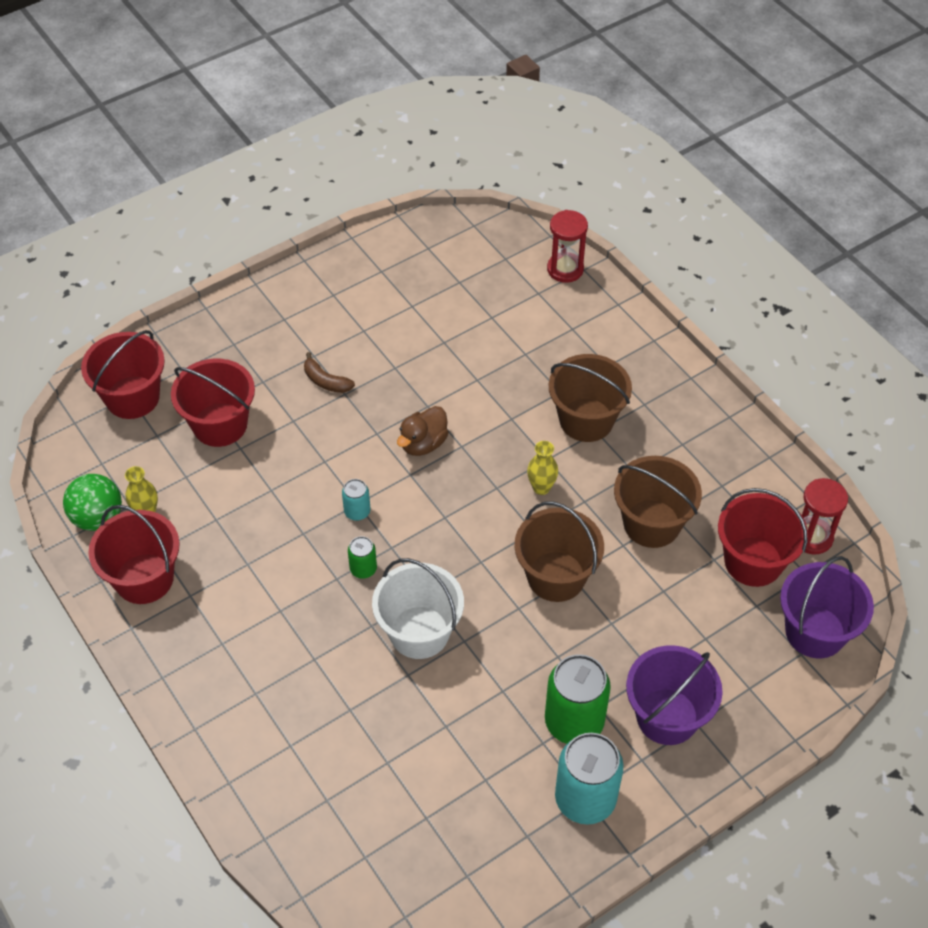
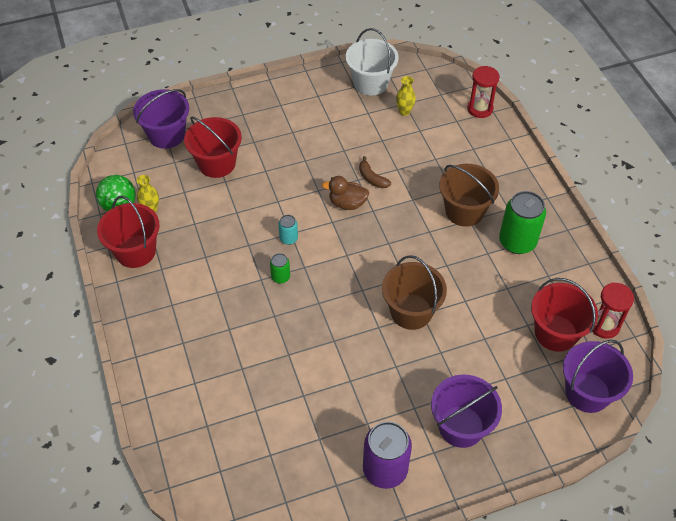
camera: 15 degrees right, 0 degrees up
red bucket [81,330,165,419] -> purple bucket [133,89,189,149]
brown banana [304,352,355,393] -> brown banana moved to [359,156,391,188]
white bucket [372,558,464,659] -> white bucket moved to [345,28,399,96]
brown duck [397,406,449,456] -> brown duck turned 45 degrees clockwise [322,176,369,210]
yellow vase [527,441,558,495] -> yellow vase moved to [396,76,416,116]
green can [545,654,611,744] -> green can moved to [499,191,546,254]
turquoise can [555,733,624,825] -> purple can [363,421,412,489]
brown bucket [614,456,702,548] -> none

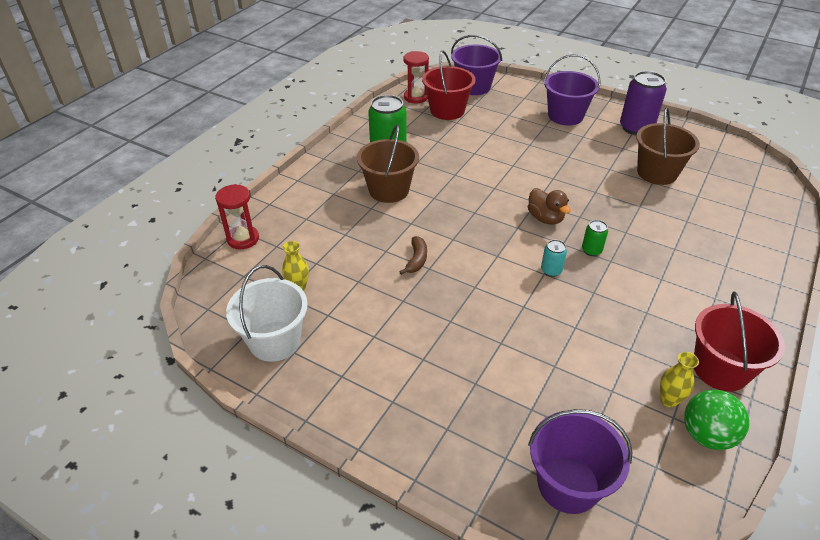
camera: 130 degrees left, 10 degrees down
red bucket [184,117,242,178] -> none
brown duck [322,176,369,210] -> brown duck moved to [528,188,571,225]
brown bucket [382,255,447,330] -> brown bucket moved to [636,107,700,185]

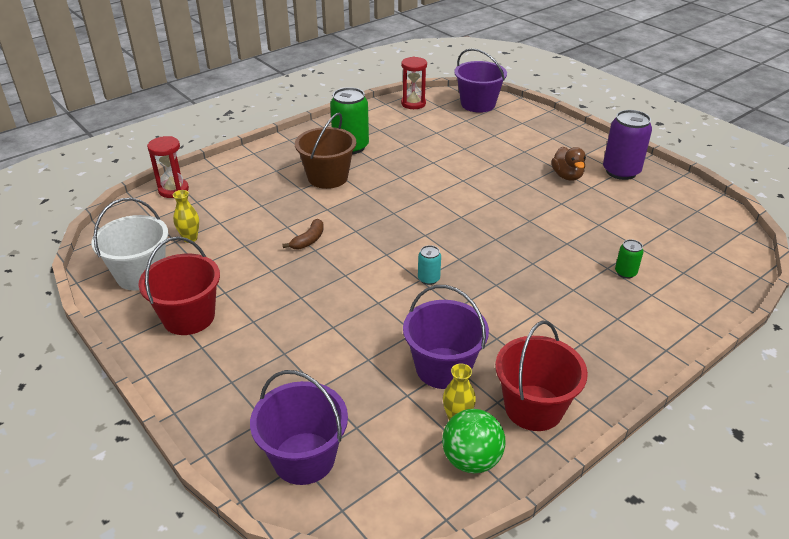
camera: 20 degrees right, 5 degrees down
red bucket [422,50,476,120] -> red bucket moved to [138,237,220,335]
brown duck [528,188,571,225] -> brown duck moved to [551,147,586,181]
purple bucket [544,54,601,125] -> purple bucket moved to [403,285,489,389]
green can [582,220,608,256] -> green can moved to [615,239,644,279]
brown bucket [636,107,700,185] -> none

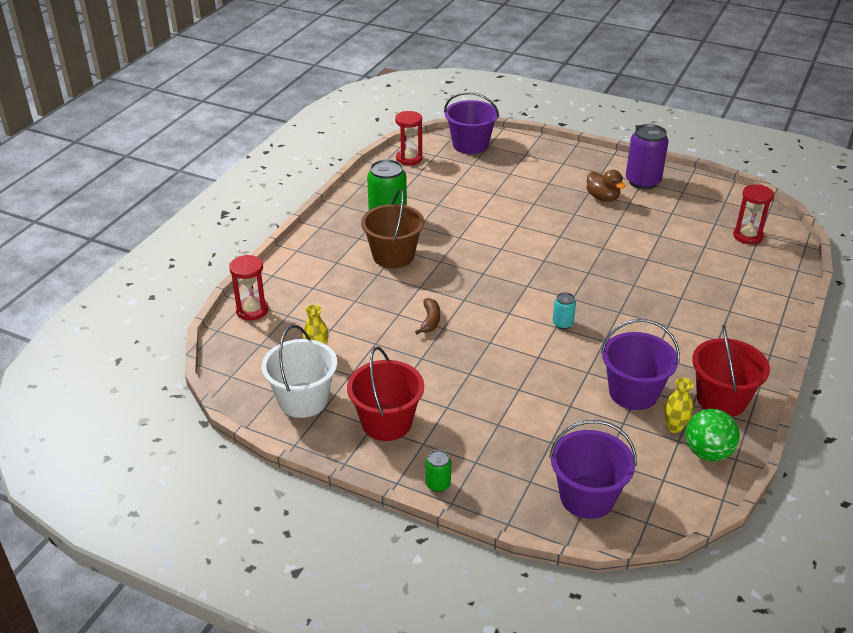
camera: 25 degrees left, 0 degrees up
green can [615,239,644,279] -> green can moved to [426,450,451,492]
none -> red hourglass [733,184,774,244]

